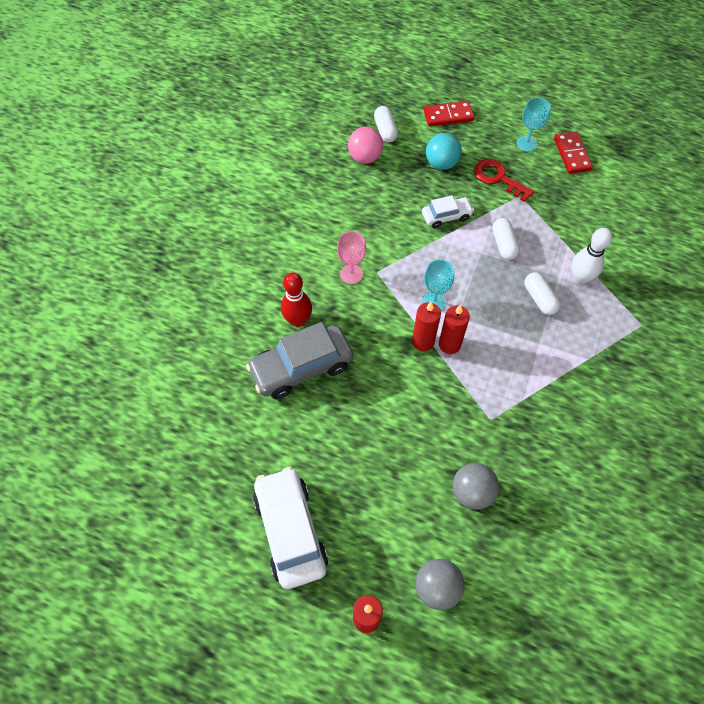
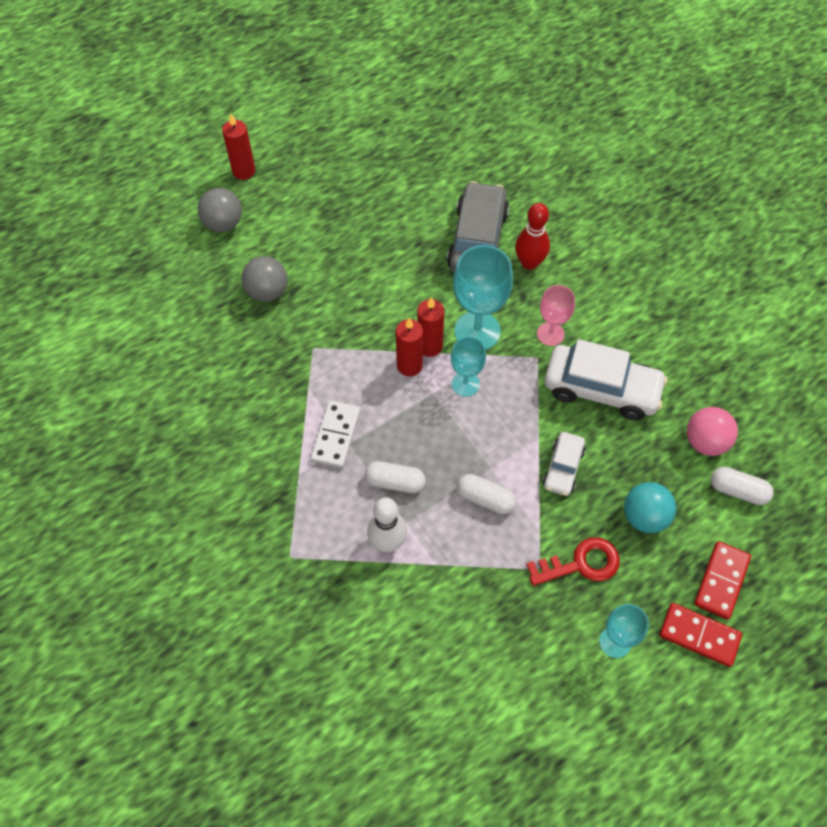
camera: 125 degrees right, 0 degrees up
white car [253,467,328,589] -> white car moved to [545,339,668,421]
red domino [554,131,593,174] -> red domino moved to [660,603,742,667]
none -> white domino [311,401,360,468]
none -> turquoise goblet [453,245,513,350]

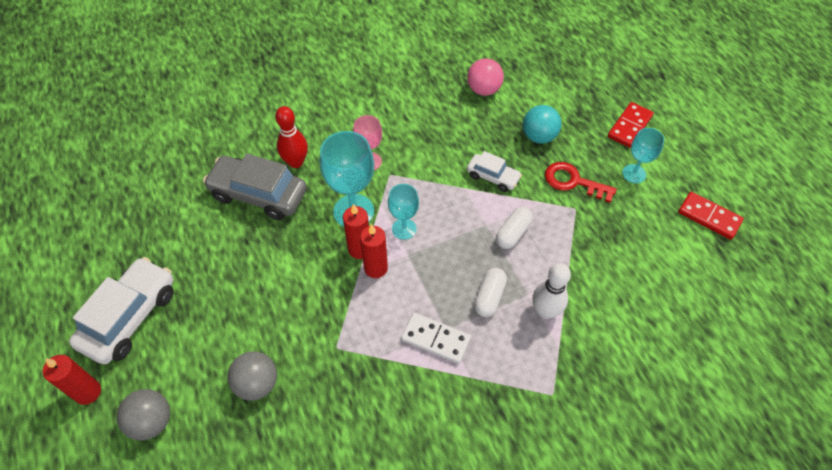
camera: 80 degrees left, 5 degrees down
red key [526,537,620,586] -> red key turned 60 degrees counterclockwise [545,162,617,203]
white car [545,339,668,421] -> white car moved to [69,257,174,364]
red domino [694,541,751,619] -> red domino moved to [678,192,744,240]
white capsule [711,467,774,505] -> none

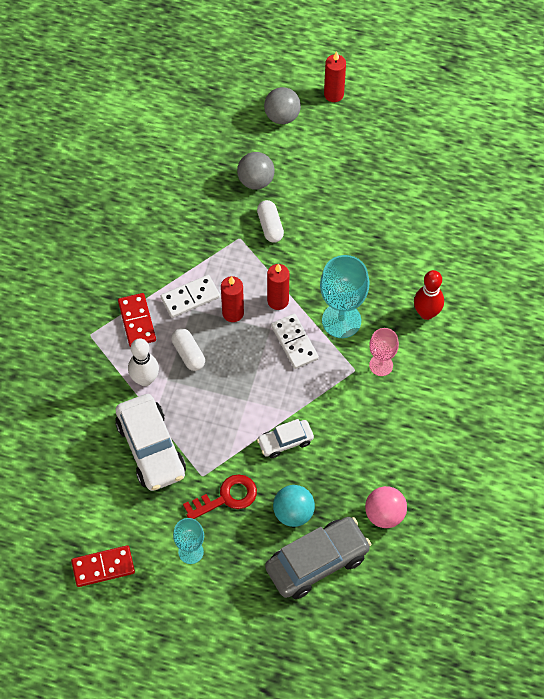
camera: 130 degrees right, 5 degrees up
white car [69,257,174,364] -> white car moved to [115,394,186,491]
grey car [203,153,307,220] -> grey car moved to [265,517,371,599]
red candle [343,204,369,259] -> red candle moved to [221,276,244,322]
turquoise goblet [388,184,419,240] -> white domino [271,314,319,369]
white capsule [496,207,533,249] -> white capsule moved to [257,200,284,243]
red domino [608,102,654,148] -> red domino moved to [118,293,156,347]

